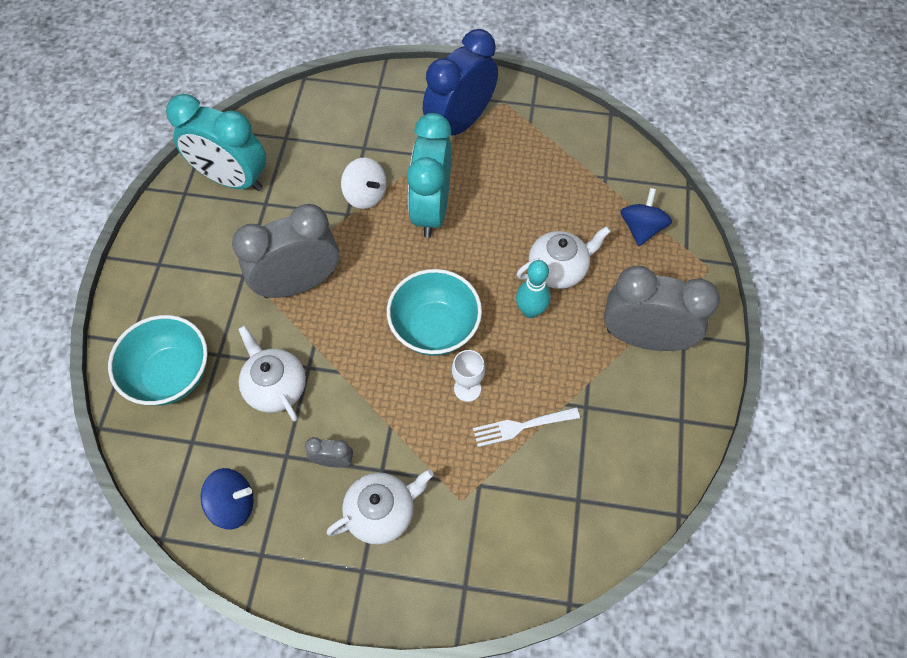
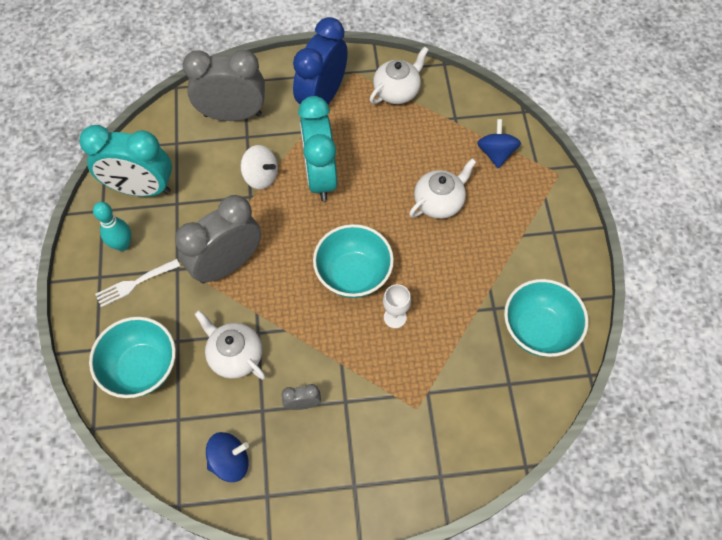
camera: 15 degrees left, 0 degrees up
white teapot [327,469,434,545] -> white teapot moved to [369,47,429,104]
white fork [473,407,580,447] -> white fork moved to [95,259,180,307]
turquoise bowling pin [516,260,551,318] -> turquoise bowling pin moved to [93,202,131,251]
grey clock [604,266,720,351] -> grey clock moved to [183,50,265,121]
none -> turquoise bowl [504,279,588,357]

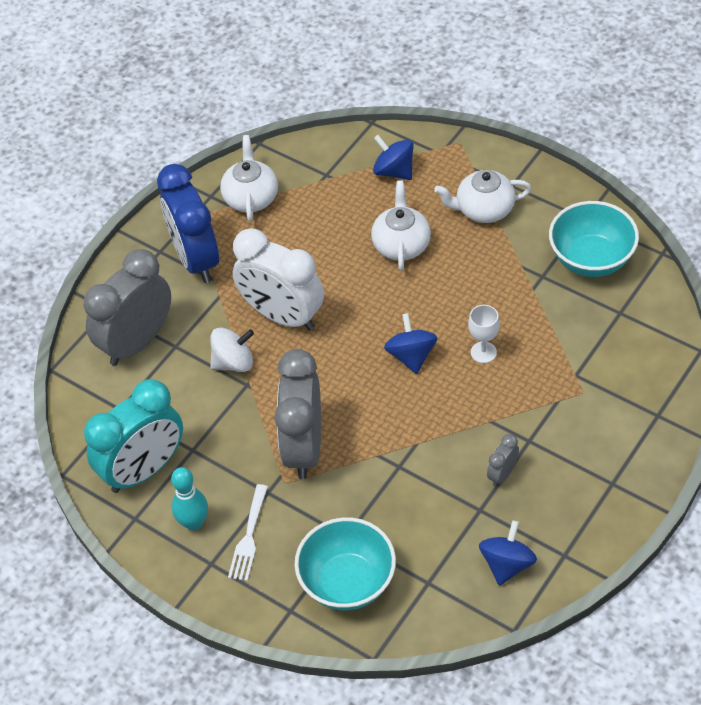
camera: 45 degrees left, 10 degrees down
white teapot [194,310,266,380] -> white teapot moved to [434,170,532,223]
turquoise clock [298,96,337,201] -> white clock [233,228,324,331]
turquoise bowl [313,224,394,298] -> blue spinning top [384,313,437,374]

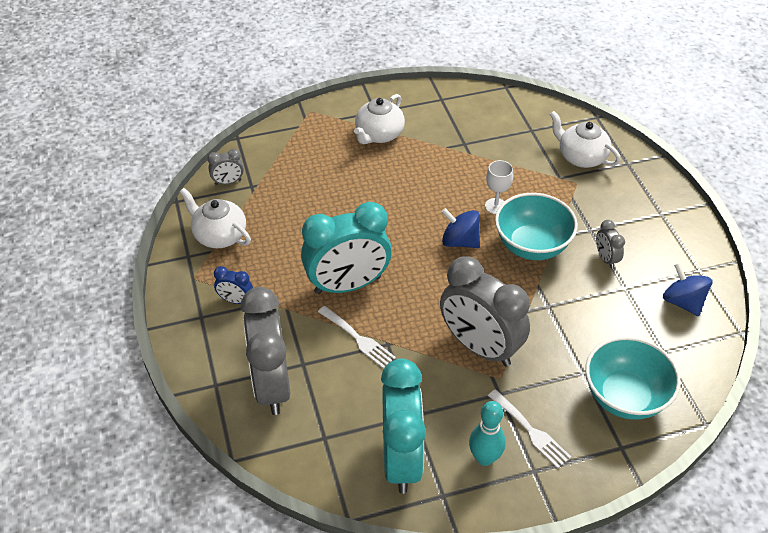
camera: 55 degrees left, 5 degrees down
blue clock [157,164,219,283] -> blue clock [214,266,253,304], size x0.43
white spinning top [210,328,254,372] -> white fork [318,306,396,369]
white clock [233,228,324,331] -> turquoise clock [301,202,392,294]
white teapot [371,180,431,271] -> white teapot moved to [550,111,621,168]
blue spinning top [373,135,414,180] -> none
turquoise bowl [549,201,639,277] -> turquoise bowl moved to [495,193,578,260]
none -> grey clock [208,149,244,185]

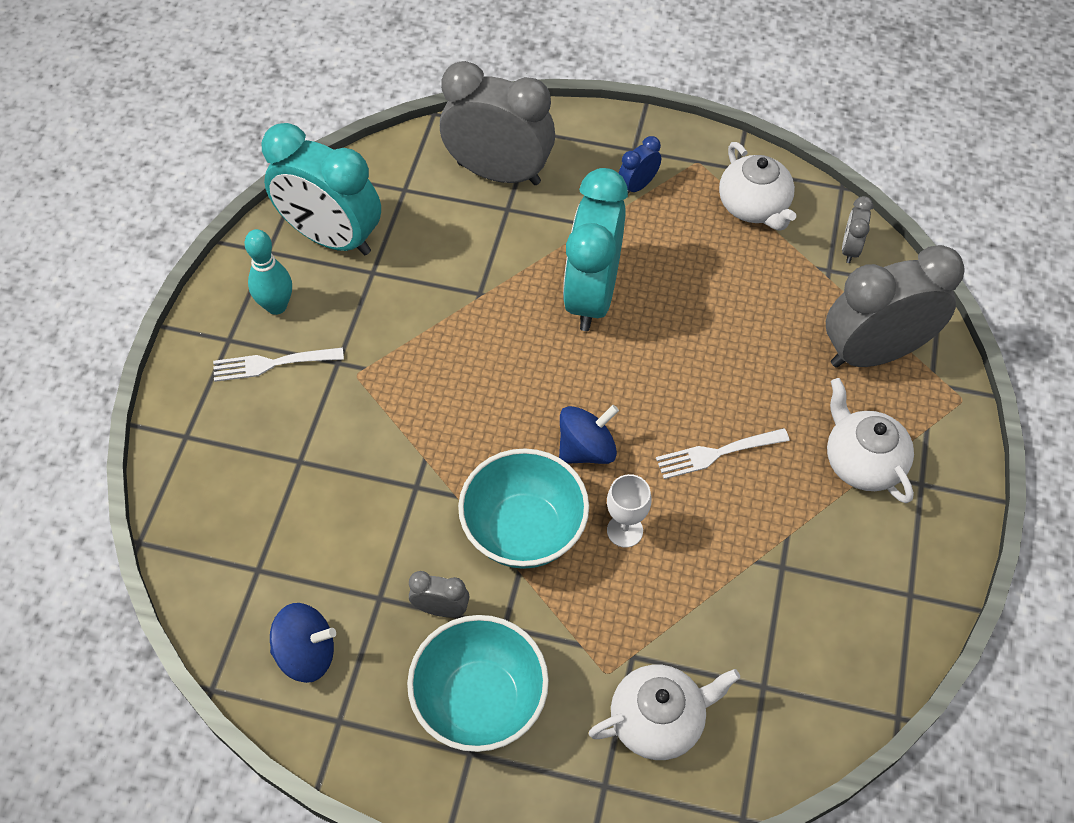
camera: 120 degrees right, 10 degrees up
white teapot [180,188,251,248] -> white teapot turned 90 degrees clockwise [719,142,797,231]
white fork [318,306,396,369] -> white fork moved to [656,428,790,479]
grey clock [440,256,530,366] -> grey clock moved to [826,245,965,368]
turquoise bowl [585,336,681,420] -> turquoise bowl moved to [407,615,549,752]

